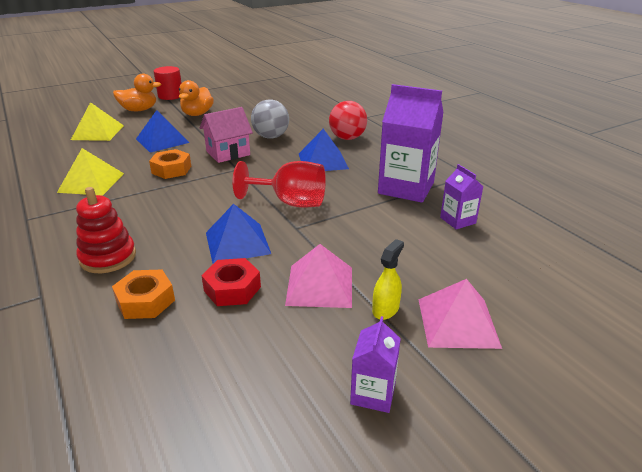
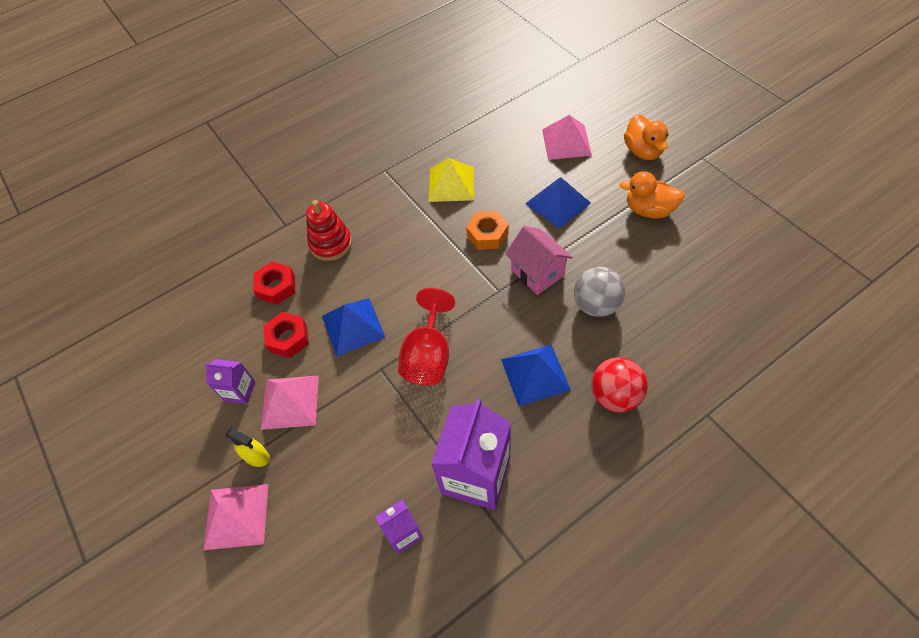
camera: 90 degrees right, 25 degrees up
yellow pyramid [71,102,124,141] -> pink pyramid [542,115,592,160]
orange nut [112,270,175,319] -> red nut [253,262,295,305]
red cylinder [154,66,182,100] -> none
purple carton [350,316,401,413] -> purple carton moved to [205,359,256,404]

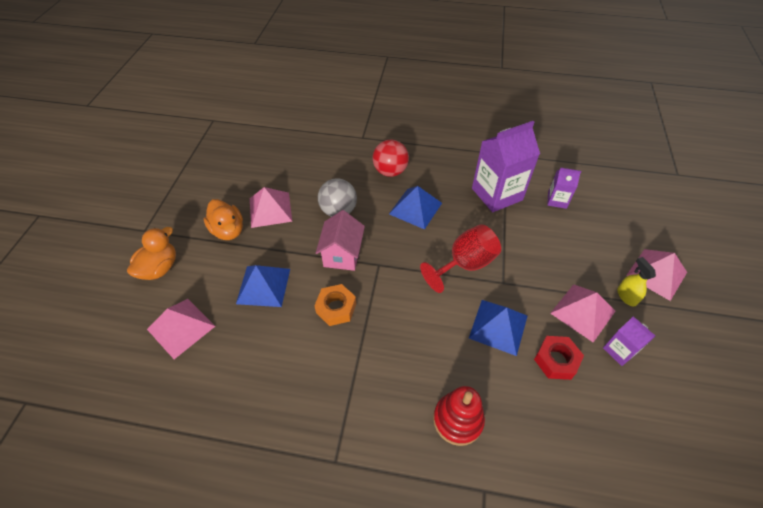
camera: 140 degrees left, 5 degrees down
red nut [253,262,295,305] -> none
yellow pyramid [428,158,474,202] -> none
none -> pink pyramid [250,187,292,228]

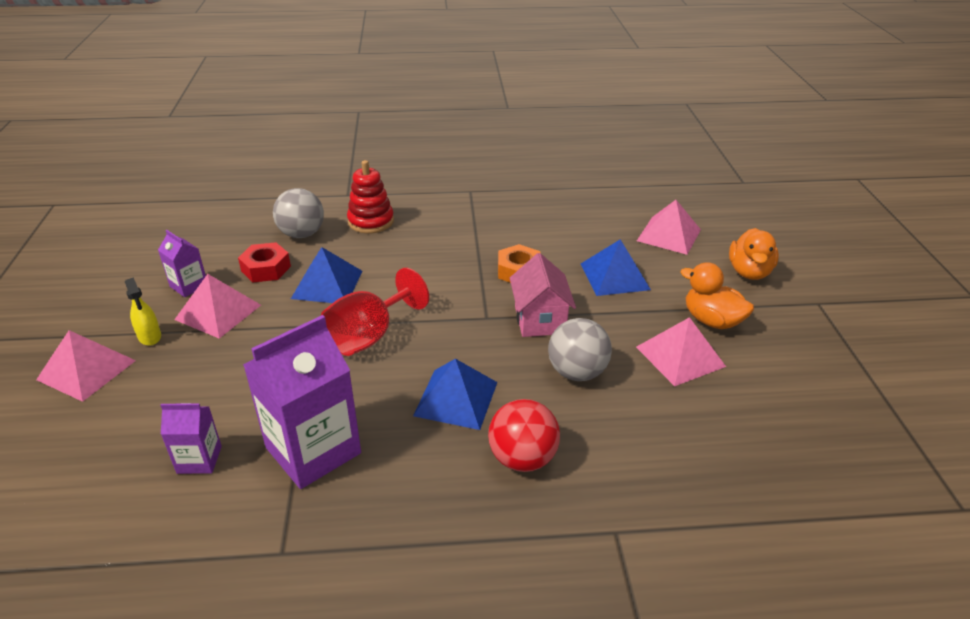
camera: 165 degrees right, 15 degrees down
none -> grey ball [273,188,324,238]

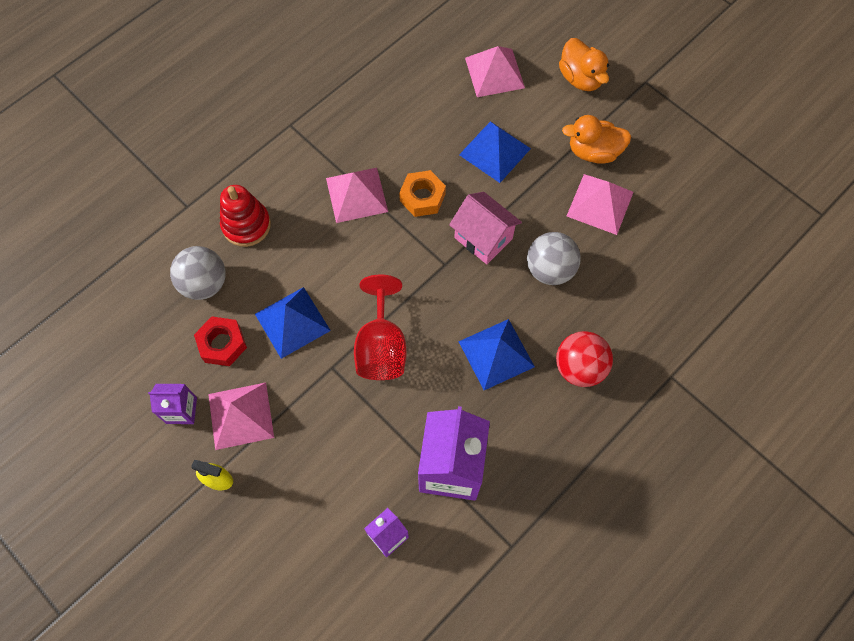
camera: 40 degrees left, 30 degrees up
pink pyramid [36,330,136,402] -> pink pyramid moved to [326,168,388,223]

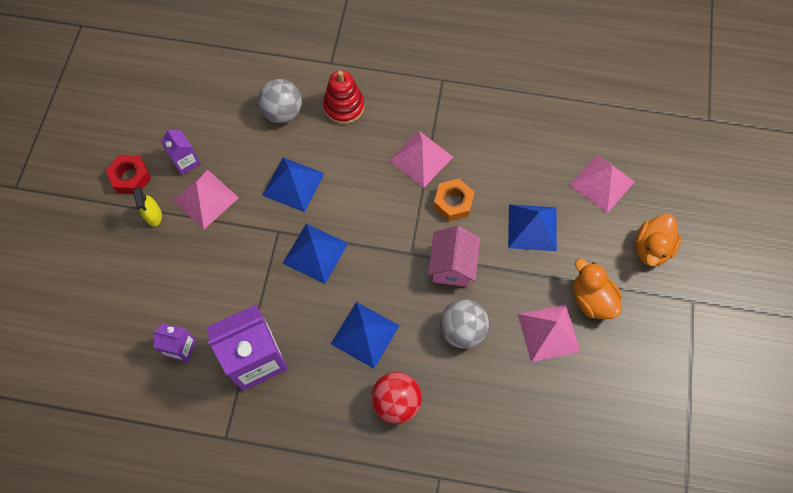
camera: 55 degrees right, 0 degrees up
red nut [194,316,247,366] -> red nut moved to [106,155,151,194]
red goblet [354,275,406,380] -> blue pyramid [282,224,348,284]

